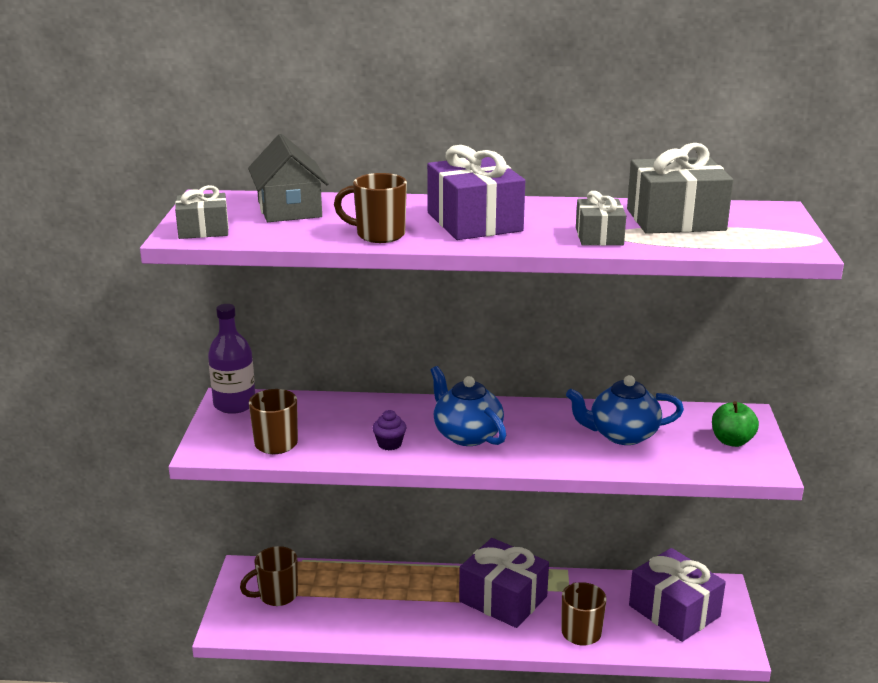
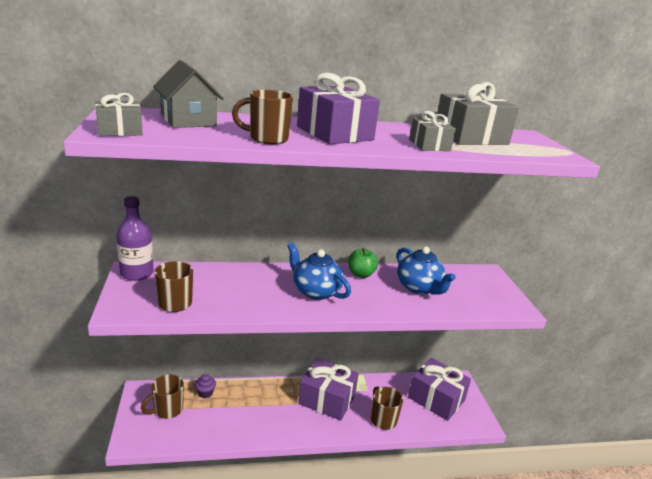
camera: 15 degrees left, 0 degrees up
purple cupcake [373,410,406,451] -> purple cupcake moved to [195,374,216,398]
blue teapot [566,375,684,445] -> blue teapot turned 105 degrees counterclockwise [397,246,456,295]
green apple [712,401,759,447] -> green apple moved to [348,248,378,278]

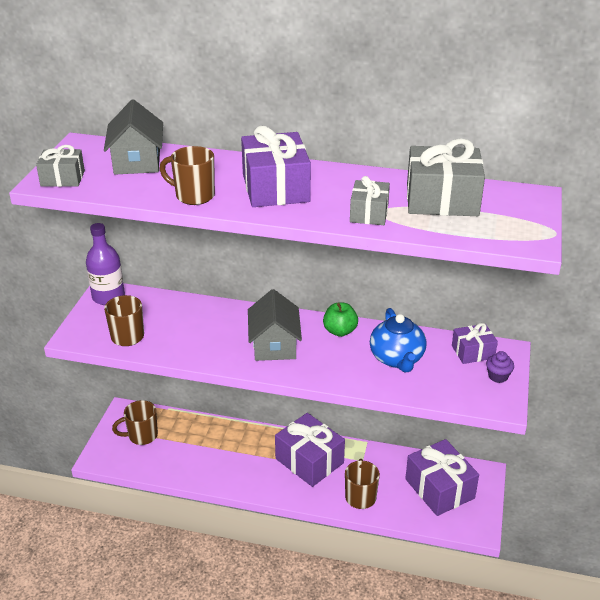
camera: 25 degrees right, 10 degrees up
purple cupcake [195,374,216,398] -> purple cupcake moved to [486,351,514,383]
blue teapot [287,243,351,300] -> grey house [248,289,302,361]
none -> purple gift [452,323,498,364]

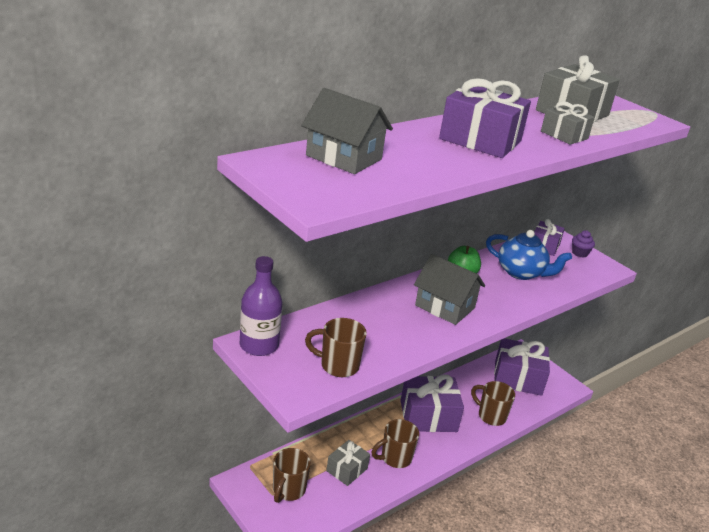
camera: 55 degrees left, 5 degrees down
grey gift [36,145,85,187] -> grey gift moved to [326,440,370,486]
brown mug [159,146,215,205] -> brown mug moved to [371,419,419,468]

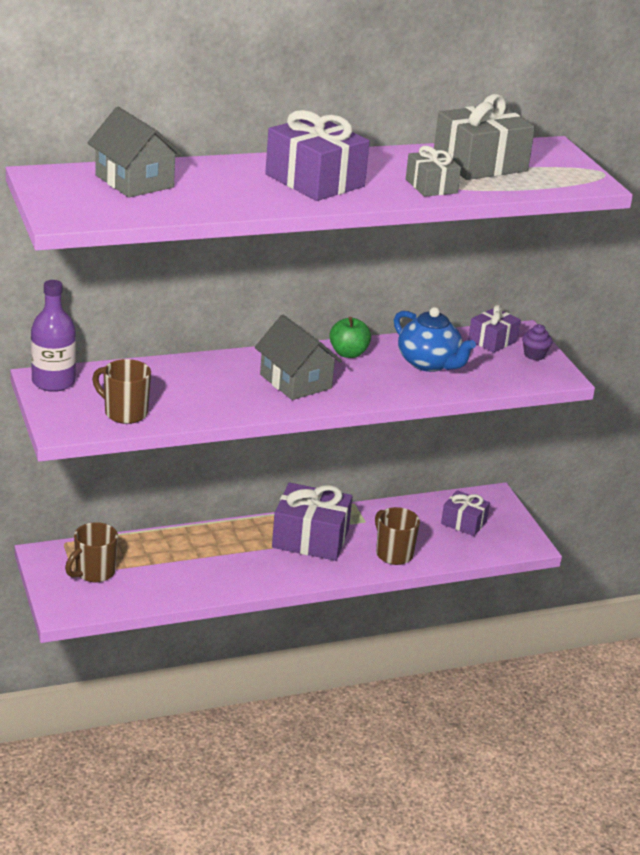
camera: 20 degrees right, 0 degrees up
grey gift [326,440,370,486] -> none
brown mug [371,419,419,468] -> none
purple gift [494,338,550,396] -> purple gift [441,490,490,536], size x0.57

